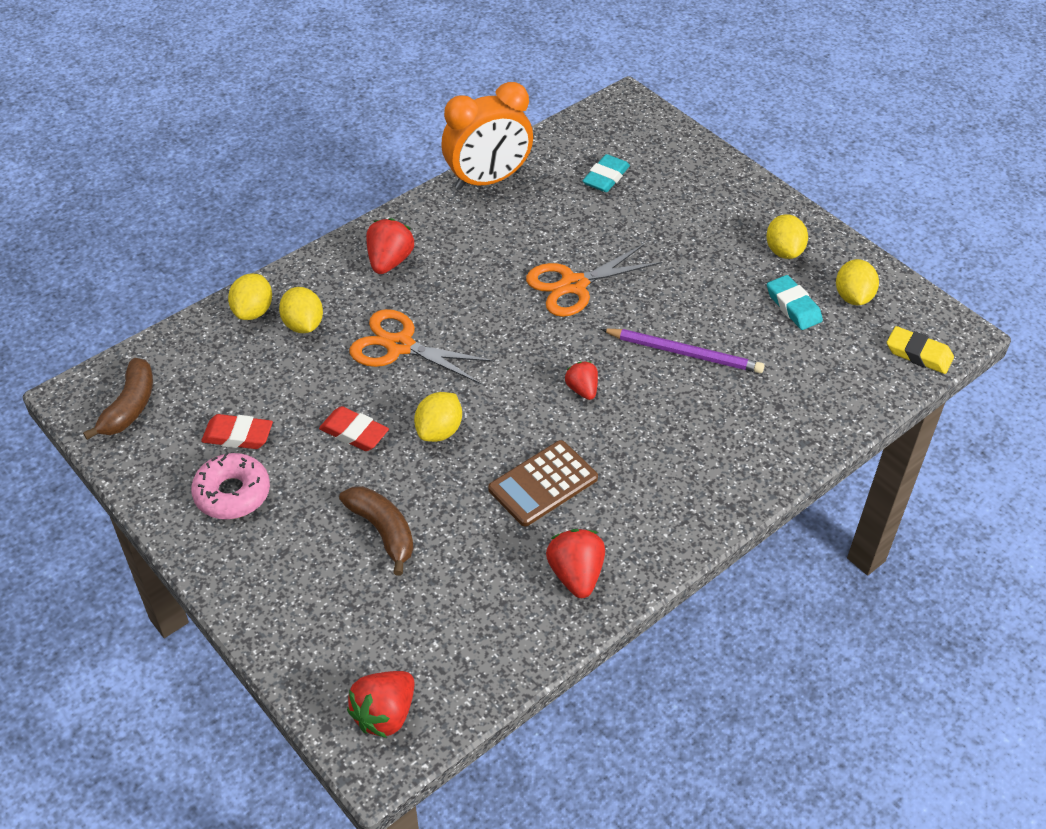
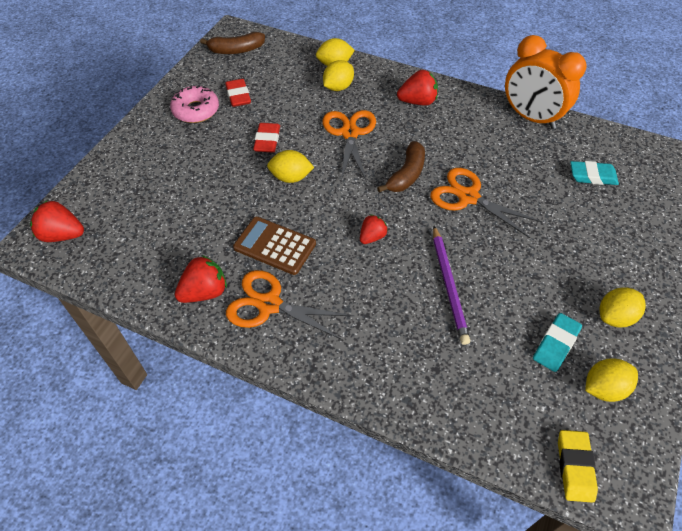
camera: 65 degrees right, 5 degrees up
brown banana [339,486,414,576] -> brown banana moved to [377,141,425,193]
none -> orange scissors [226,270,353,340]

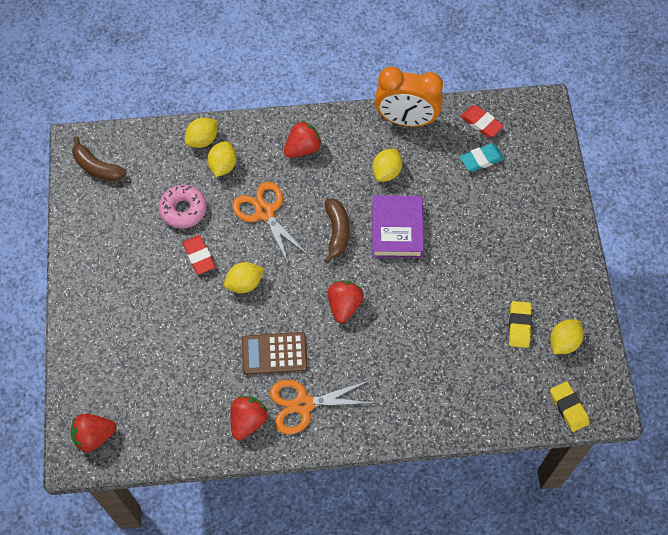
camera: 30 degrees left, 10 degrees up
pink donut [170,85,219,123] -> pink donut moved to [159,185,207,228]
brown banana [200,32,265,54] -> brown banana turned 75 degrees clockwise [72,137,127,181]
red eraser [225,79,251,107] -> red eraser moved to [460,105,504,137]
red strawberry [360,214,388,244] -> red strawberry [327,281,364,323], size x1.55
orange scissors [430,168,542,238] -> purple book [372,195,424,258]
purple pencil [433,226,470,345] -> none
turquoise eraser [533,313,582,372] -> yellow eraser [509,301,532,348]
yellow lemon [599,287,646,327] -> yellow lemon moved to [372,149,402,182]

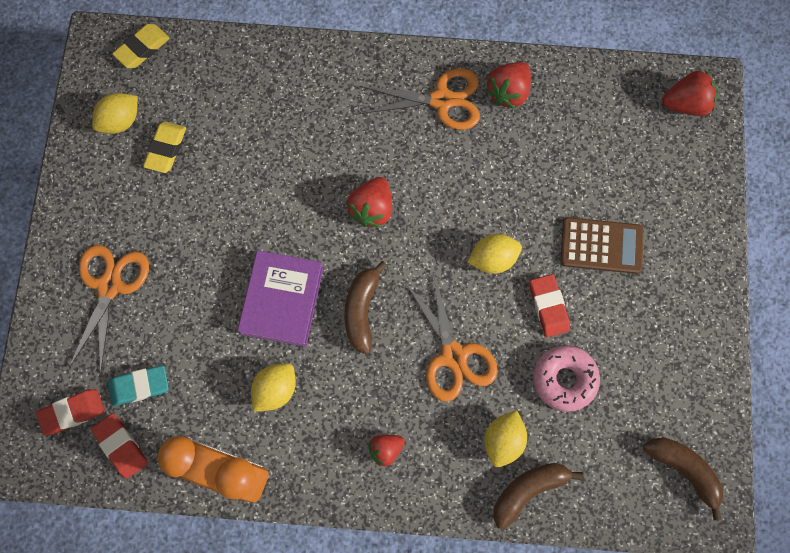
camera: 170 degrees left, 10 degrees up
yellow lemon [185,118,218,148] -> brown banana [493,463,583,530]
brown calculator [242,332,308,375] -> brown calculator moved to [561,217,644,274]
red strawberry [284,121,322,158] -> red strawberry [368,435,405,467], size x0.64
yellow eraser [550,381,590,432] -> yellow eraser turned 60 degrees clockwise [112,24,170,68]
none -> red eraser [36,389,105,436]
none -> orange scissors [69,245,149,374]

